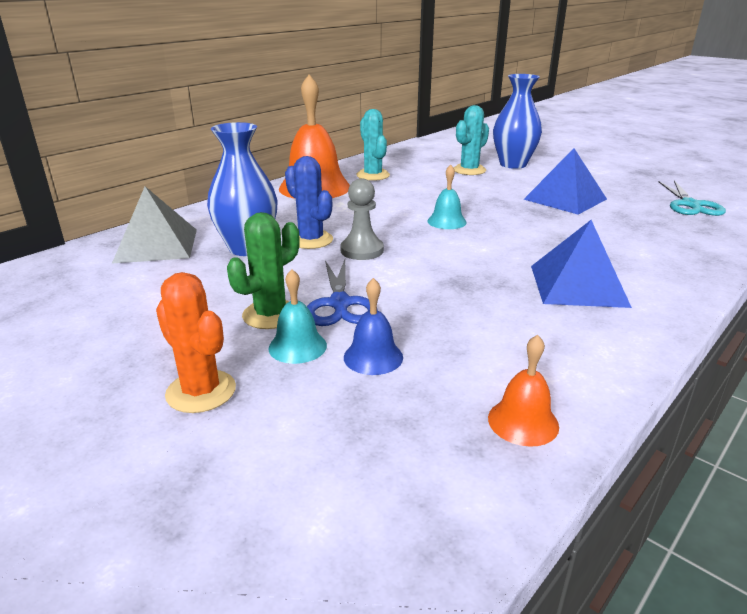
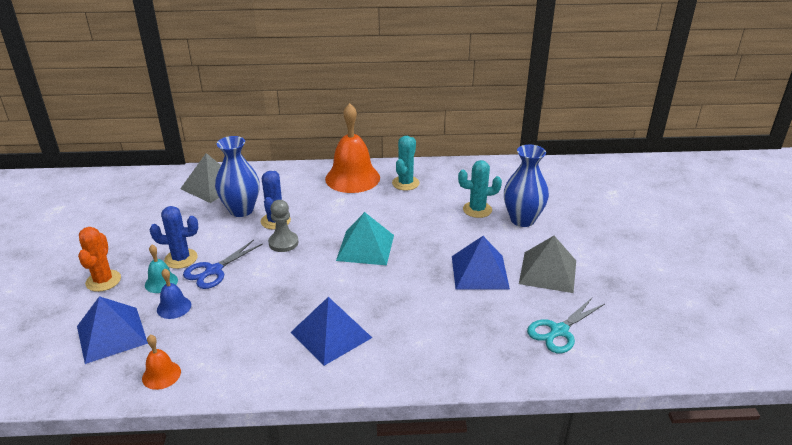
camera: 45 degrees right, 5 degrees up
green cactus [227,212,299,329] -> blue cactus [150,206,198,269]
turquoise bell [427,165,467,229] -> turquoise pyramid [336,212,394,265]
none -> blue pyramid [77,296,148,364]
none -> grey pyramid [519,236,576,293]

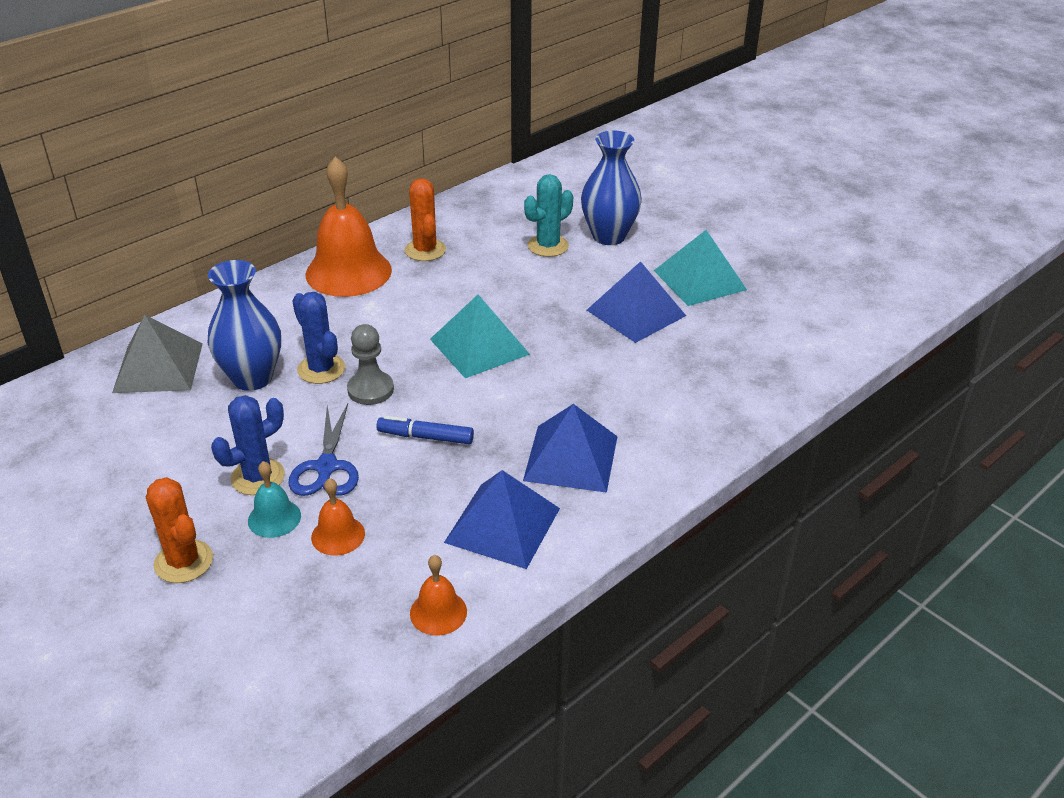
camera: 40 degrees left, 5 degrees up
blue pyramid [77,296,148,364] -> blue pyramid moved to [444,470,560,569]
blue bell [157,268,191,319] -> orange bell [311,478,365,556]
turquoise cactus [392,136,420,190] -> orange cactus [405,178,446,261]
grey pyramid [519,236,576,293] -> turquoise pyramid [654,230,747,306]
turquoise scissors [527,298,605,353] -> none
none -> blue marker [376,416,474,444]

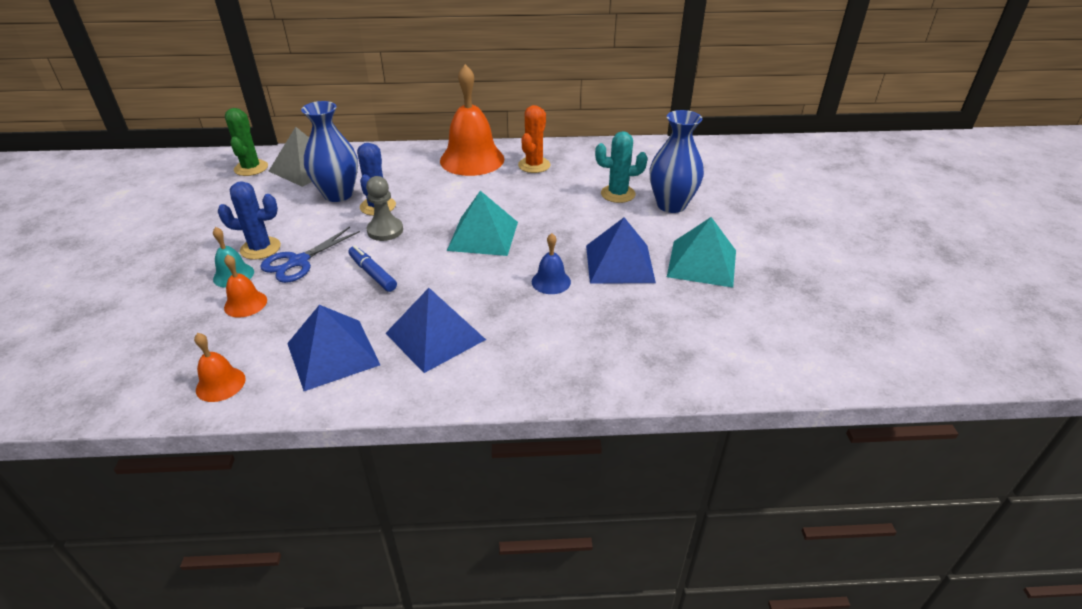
camera: 40 degrees right, 0 degrees up
orange cactus [145,477,213,583] -> none
none -> green cactus [225,108,268,176]
none -> blue bell [532,233,571,294]

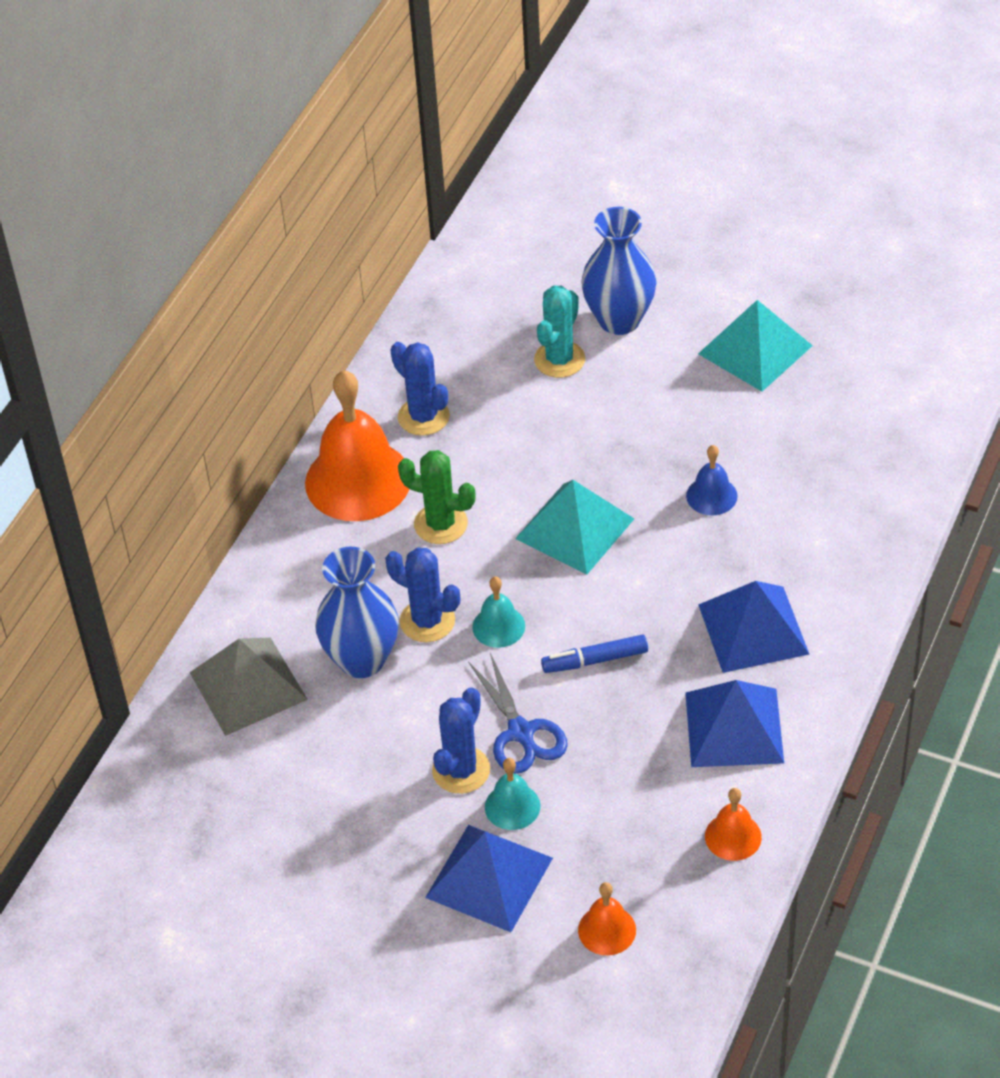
camera: 60 degrees left, 10 degrees up
orange bell [224,254,267,318] -> orange bell moved to [578,882,636,955]
green cactus [225,108,268,176] -> green cactus moved to [398,450,476,544]
grey pawn [366,176,403,241] -> turquoise bell [472,577,525,648]
orange cactus [518,105,550,173] -> blue cactus [391,342,450,436]
blue pyramid [586,217,656,284] -> blue pyramid moved to [425,825,553,932]

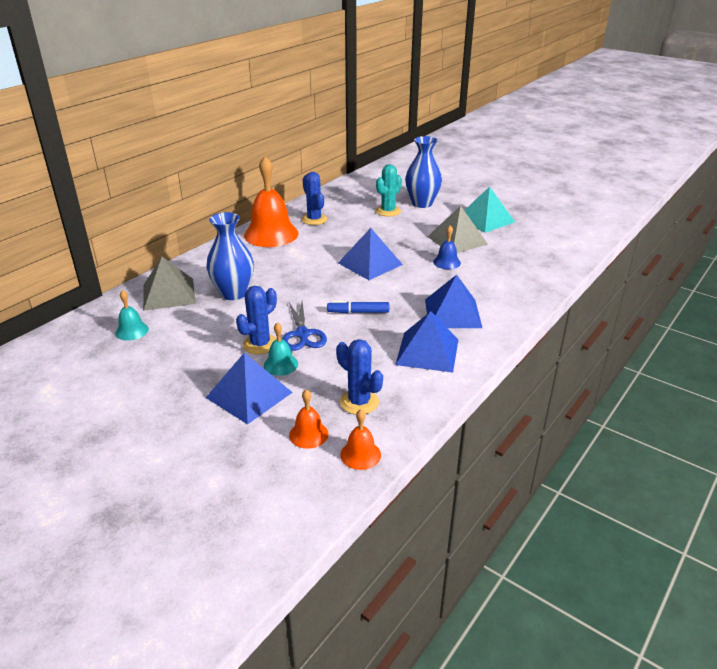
camera: 10 degrees right, 15 degrees down
blue cactus [385,547,460,642] -> blue cactus moved to [336,339,383,415]
green cactus [398,450,476,544] -> none
turquoise bell [472,577,525,648] -> turquoise bell moved to [115,290,149,341]
turquoise pyramid [515,480,634,575] -> blue pyramid [338,228,403,280]
orange bell [705,788,762,861] -> orange bell moved to [340,409,381,470]
none -> grey pyramid [427,206,488,253]

